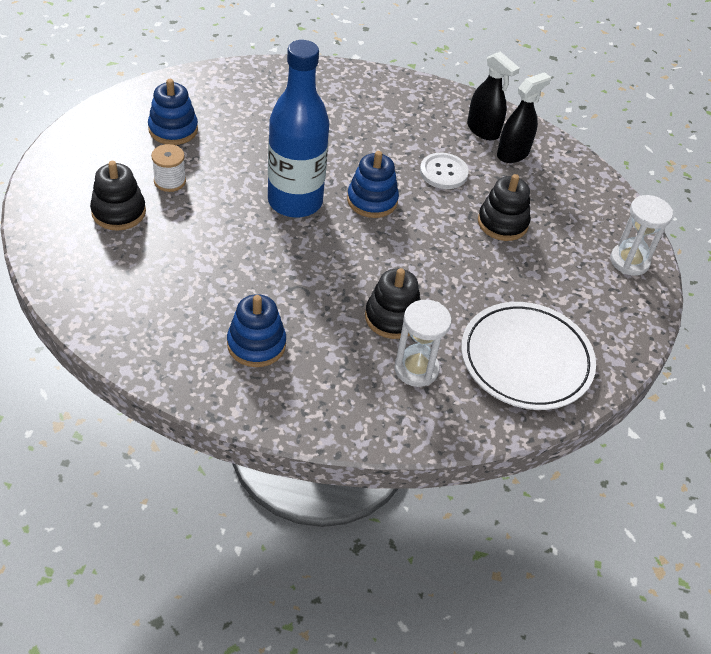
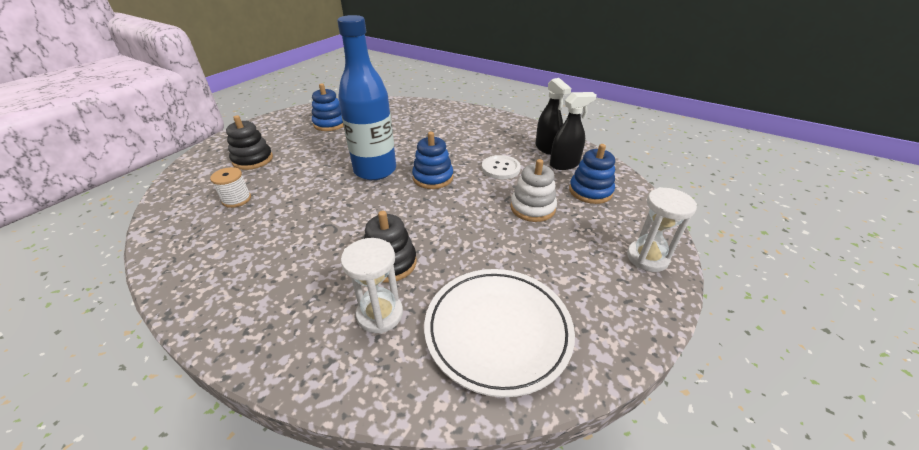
camera: 25 degrees right, 10 degrees down
white spool [151,144,186,192] -> white spool moved to [210,167,251,208]
blue stacking toy [227,294,286,367] -> blue stacking toy moved to [569,144,615,204]
black stacking toy [478,174,530,241] -> white stacking toy [510,159,557,222]

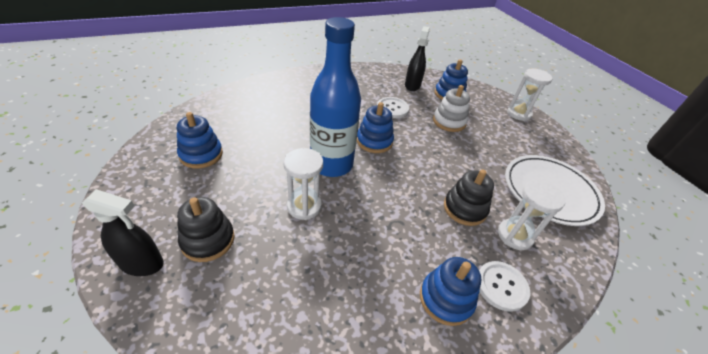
camera: 60 degrees left, 5 degrees up
white spool [210,167,251,208] -> none
black spray bottle [535,78,571,155] -> black spray bottle moved to [82,189,163,276]
none -> white hourglass [283,148,323,220]
none -> blue stacking toy [420,257,481,326]
none -> white button [479,261,530,312]

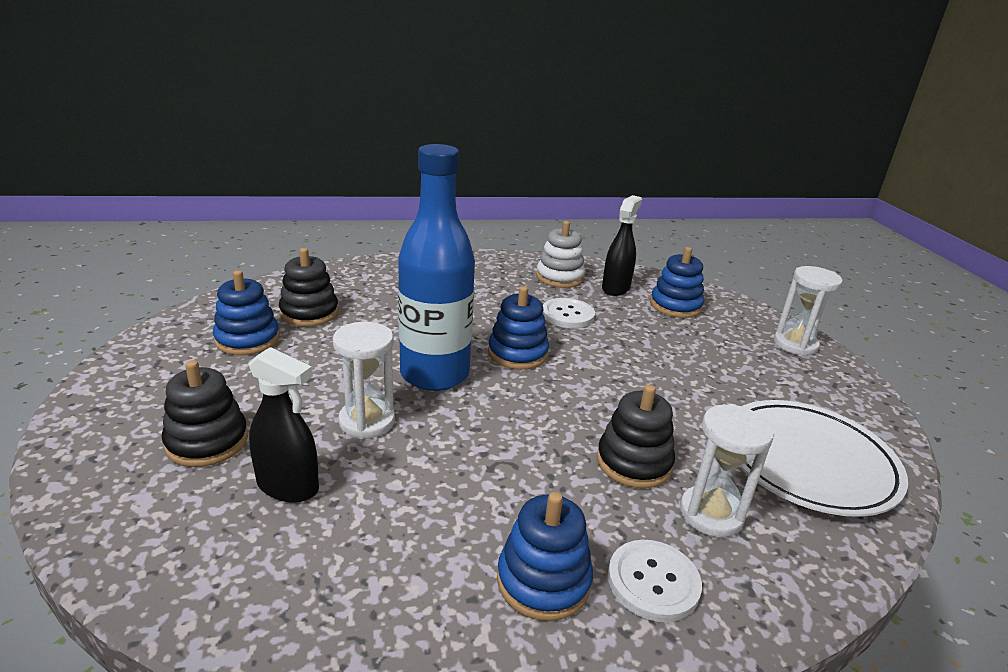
camera: 15 degrees right, 15 degrees down
black spray bottle [82,189,163,276] -> black spray bottle moved to [248,347,319,503]
white stacking toy [433,85,470,132] -> white stacking toy moved to [536,221,585,288]
none -> black stacking toy [279,248,338,327]

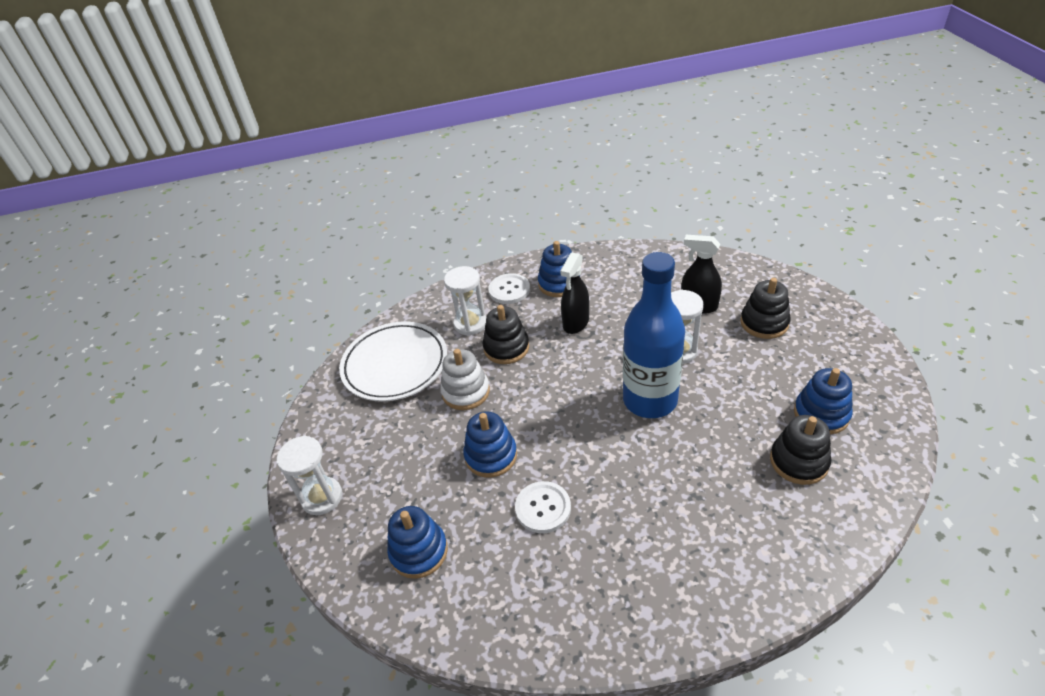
camera: 175 degrees left, 15 degrees up
blue stacking toy [488,286,549,370] -> blue stacking toy moved to [463,412,517,478]
white stacking toy [536,221,585,288] -> white stacking toy moved to [440,349,490,410]
black spray bottle [602,195,642,296] -> black spray bottle moved to [560,252,589,334]

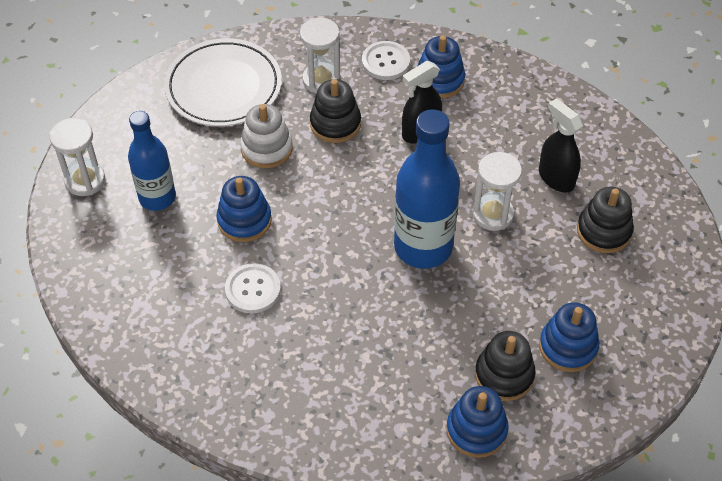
camera: 25 degrees right, 10 degrees up
blue stacking toy [387,506,448,579] -> blue stacking toy moved to [446,386,509,458]
none -> blue bottle [128,111,176,211]

